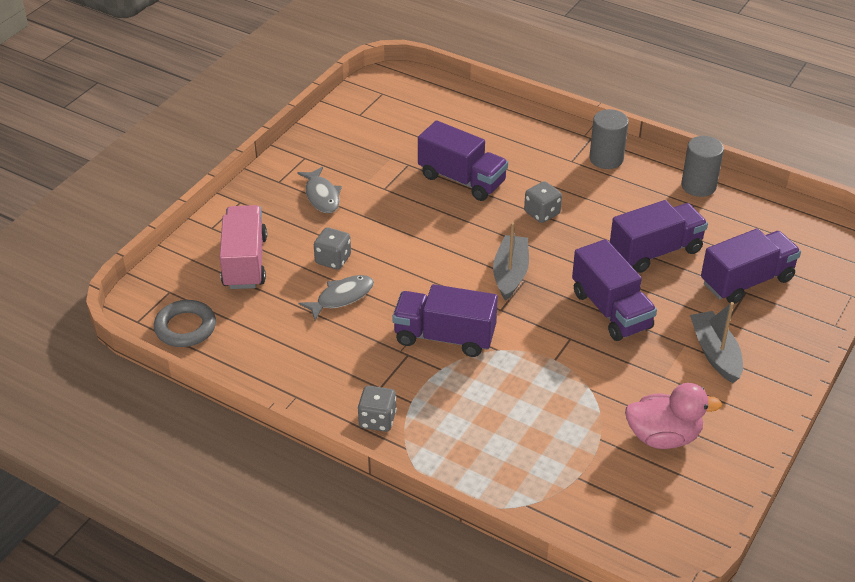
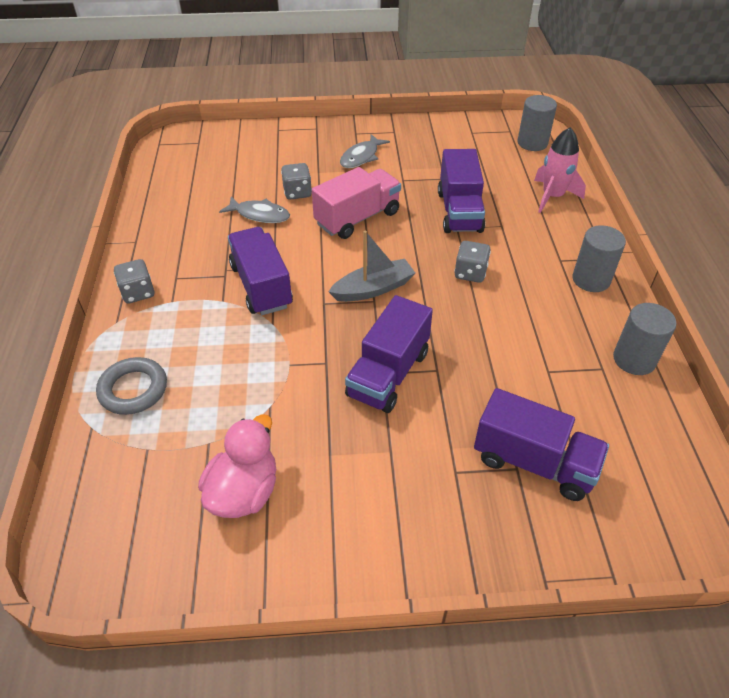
camera: 55 degrees right, 5 degrees up
grey ring [154,300,216,347] -> grey ring moved to [96,357,167,415]
pink truck [220,205,267,289] -> pink truck moved to [312,167,401,239]
purple truck [610,200,708,273] -> none
pink duck [625,383,722,449] -> pink duck turned 120 degrees counterclockwise [198,414,276,518]
grey boat [690,302,743,383] -> none
none -> grey cylinder [517,95,557,151]
none -> pink rocket [534,127,586,213]

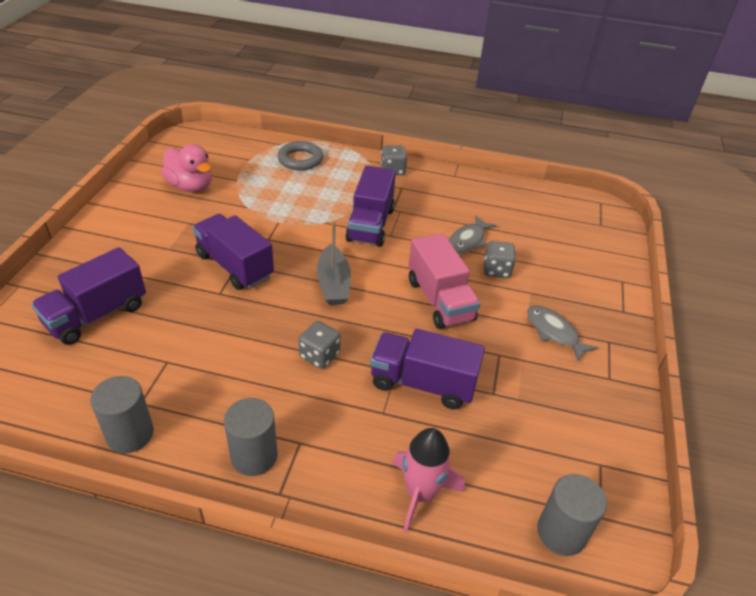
camera: 105 degrees right, 5 degrees down
purple truck [228,227,293,315] -> purple truck turned 105 degrees clockwise [345,165,396,247]

